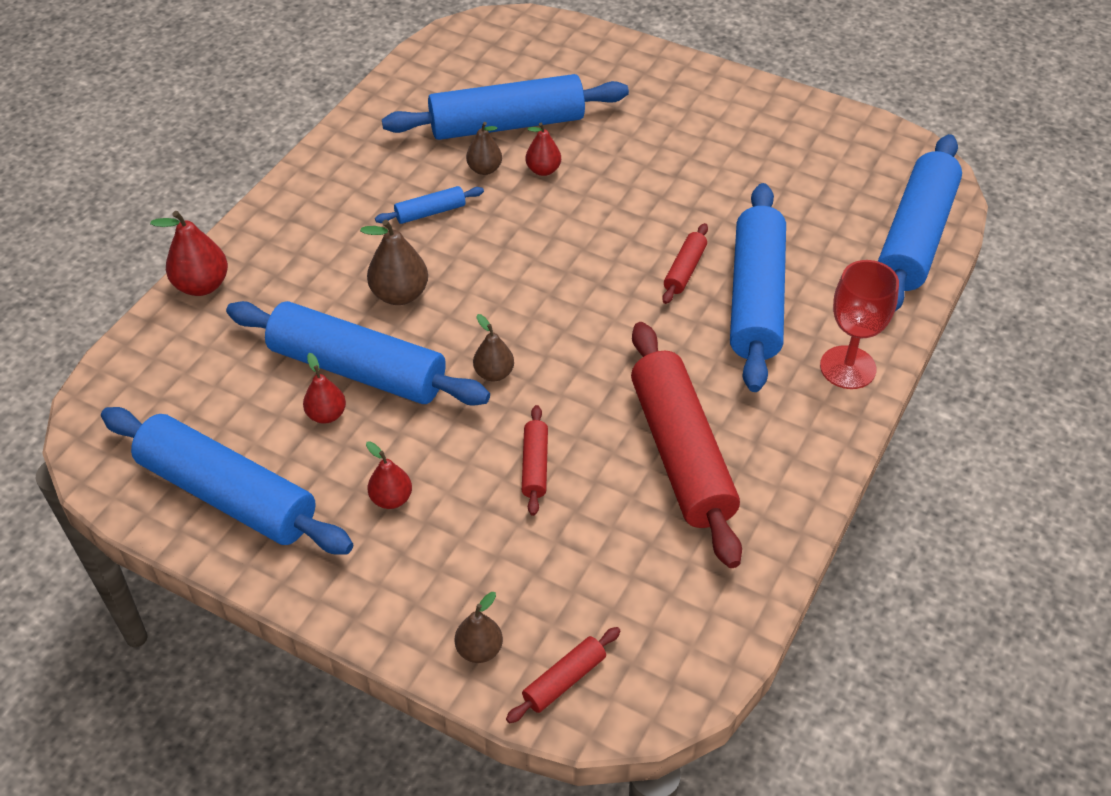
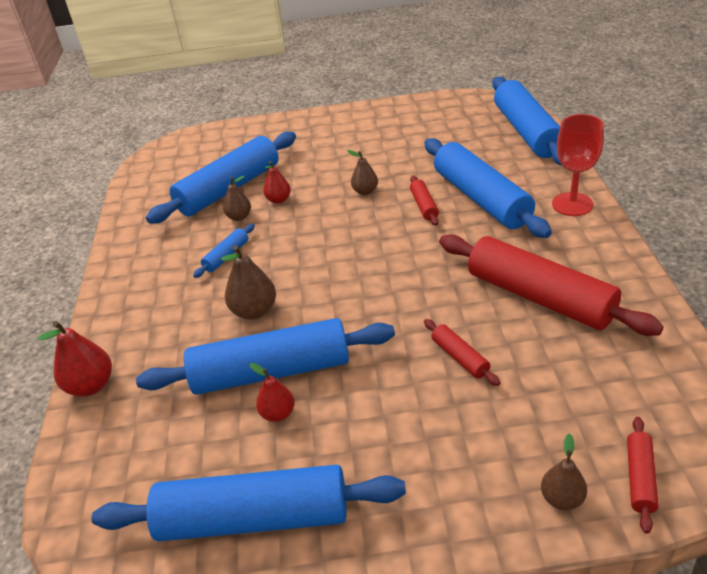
camera: 30 degrees left, 10 degrees down
red pear [366,441,412,509] -> none
brown pear [473,314,514,381] -> brown pear moved to [347,150,378,195]

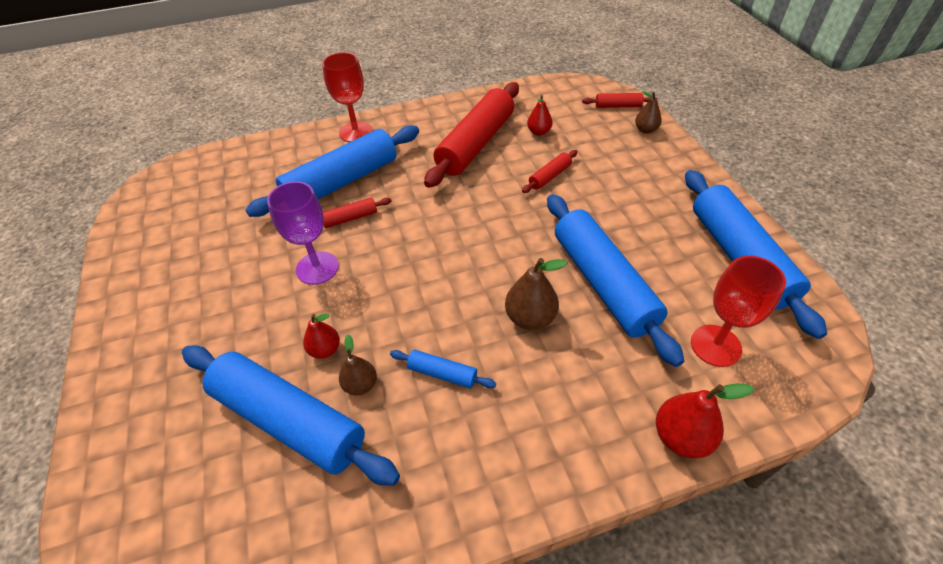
camera: 105 degrees left, 10 degrees up
red pear [250,363,295,422] -> red pear moved to [527,95,552,136]
brown pear [347,150,378,195] -> purple goblet [267,181,339,285]
blue rolling pin [493,77,562,165] -> none
none -> red goblet [691,256,786,367]

